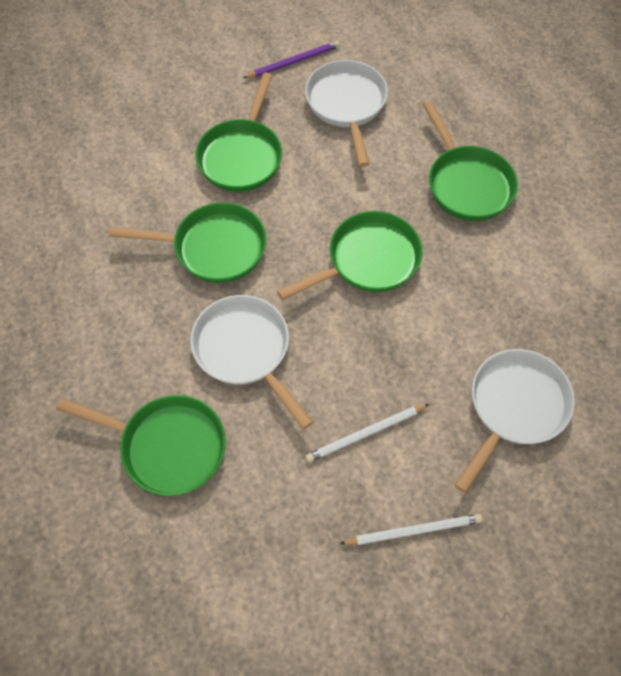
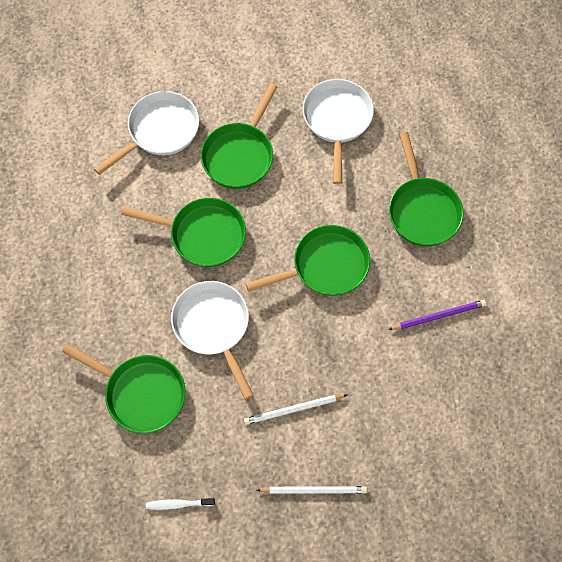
camera: 10 degrees right, 5 degrees up
purple pencil [243,41,340,78] -> purple pencil moved to [388,300,486,330]
white pan [455,349,575,493] -> white pan moved to [94,91,199,175]
none -> white toothbrush [146,498,215,510]

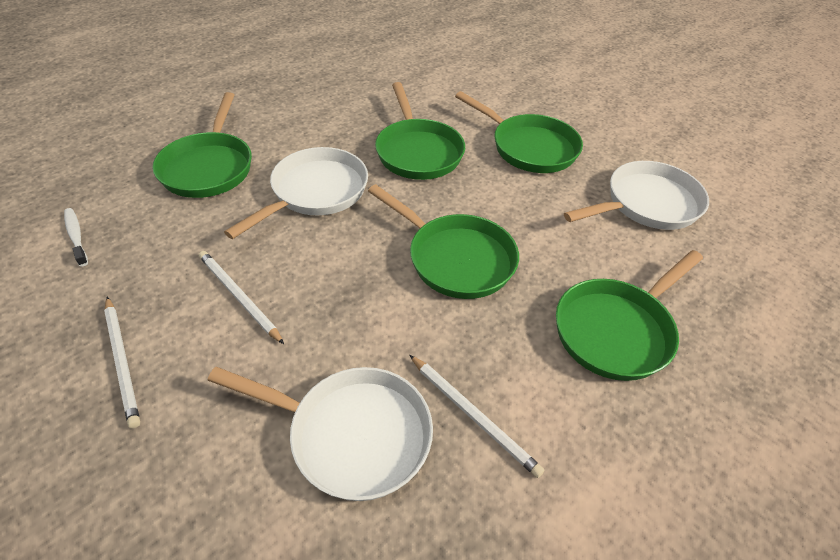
camera: 60 degrees right, 20 degrees down
white pan [94,91,199,175] -> white pan moved to [207,367,433,501]
green pan [201,83,277,189] -> green pan turned 135 degrees counterclockwise [455,91,583,173]
purple pencil [388,300,486,330] -> white pencil [410,355,544,478]

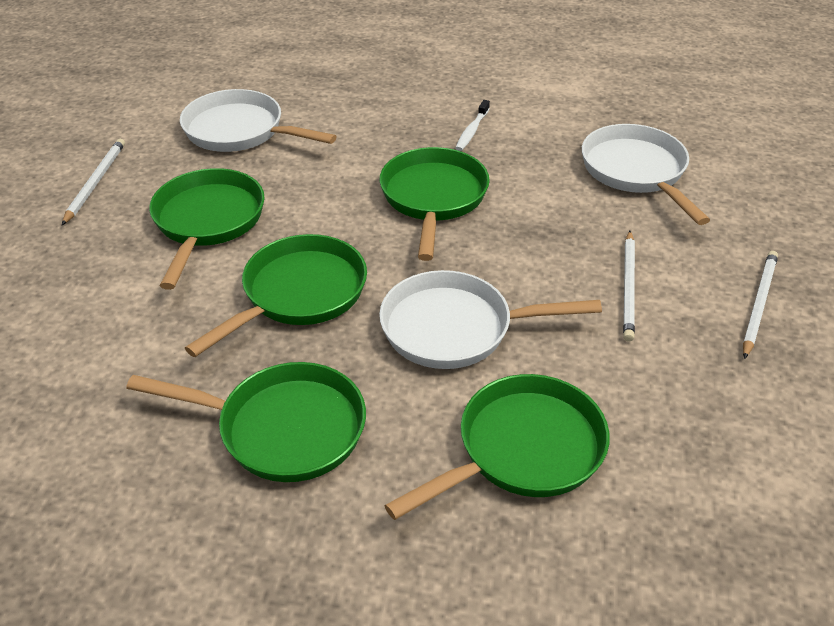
camera: 125 degrees left, 5 degrees down
white toothbrush [64,208,88,267] -> white toothbrush moved to [456,100,490,151]
white pencil [410,355,544,478] -> white pencil moved to [62,139,125,225]
green pan [556,250,703,381] -> green pan moved to [126,362,366,482]

